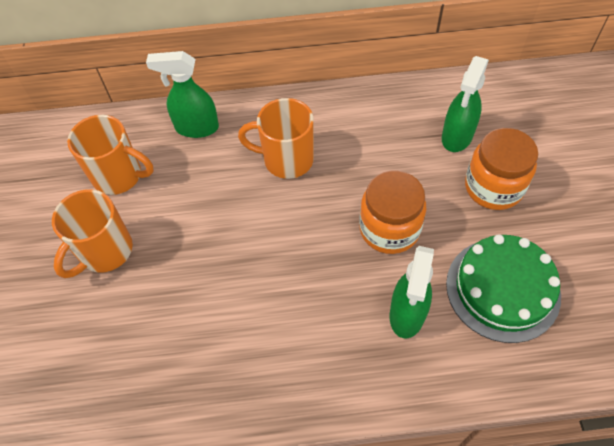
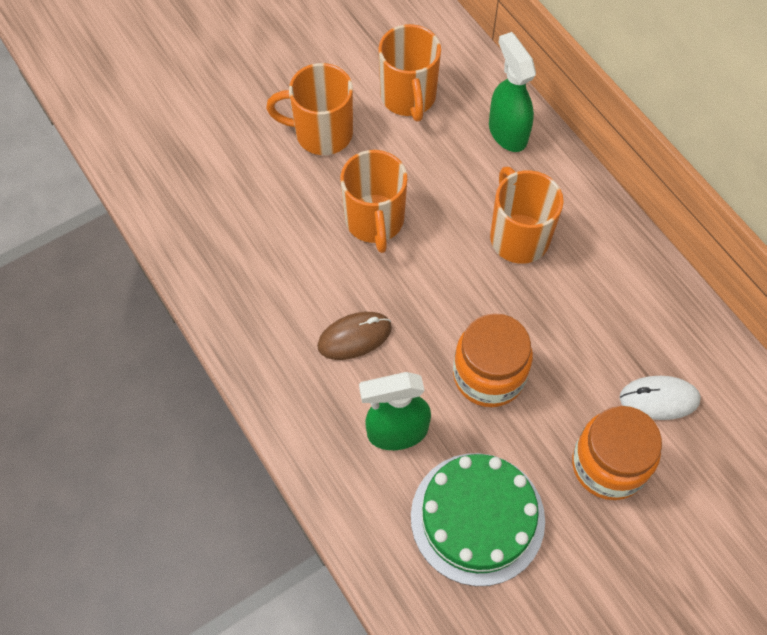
camera: 60 degrees right, 5 degrees up
green spray bottle [442,56,489,152] -> white mouse [620,376,701,420]
none -> brown mouse [317,312,392,360]
none -> orange mug [340,150,407,253]

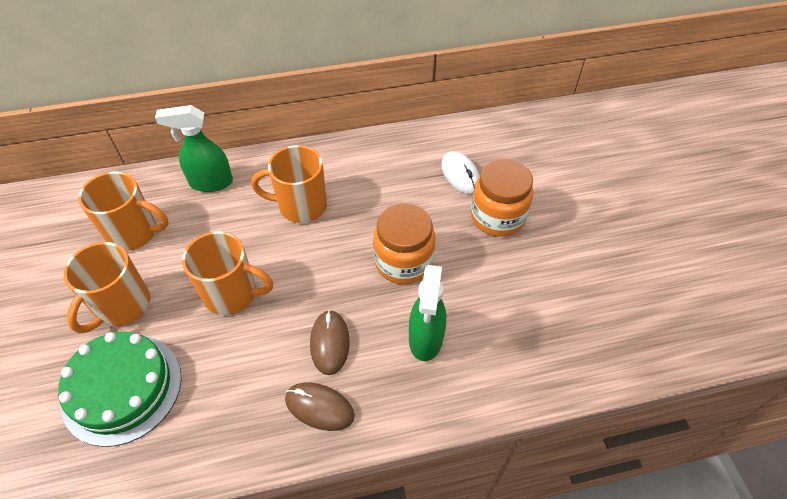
camera: 70 degrees left, 10 degrees down
green cake [411,453,545,586] -> green cake moved to [58,332,182,447]
white mouse [620,376,701,420] -> white mouse turned 45 degrees counterclockwise [441,151,480,194]
none -> brown mouse [285,383,355,431]

